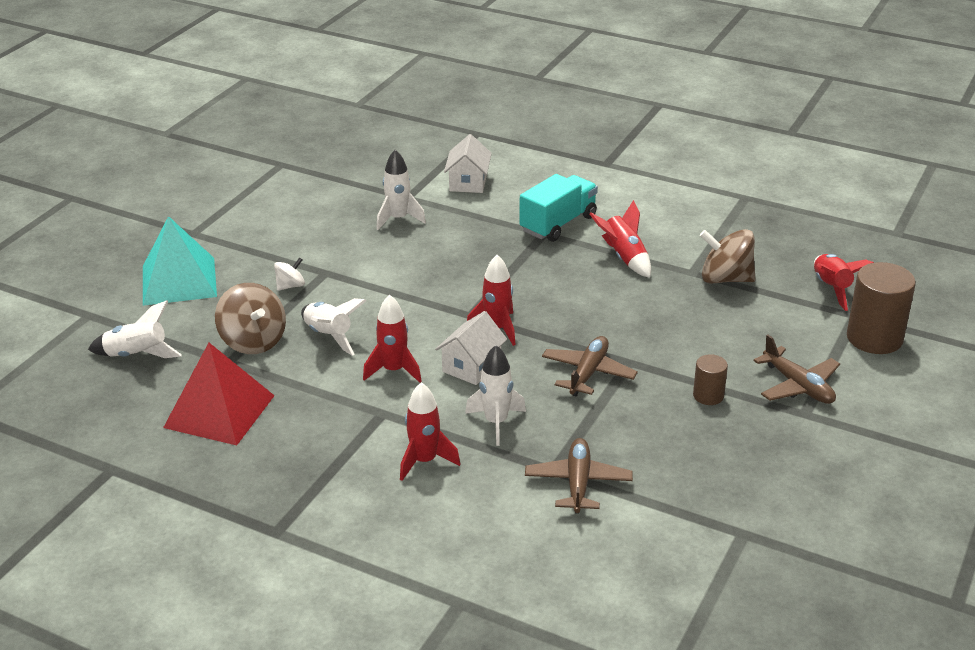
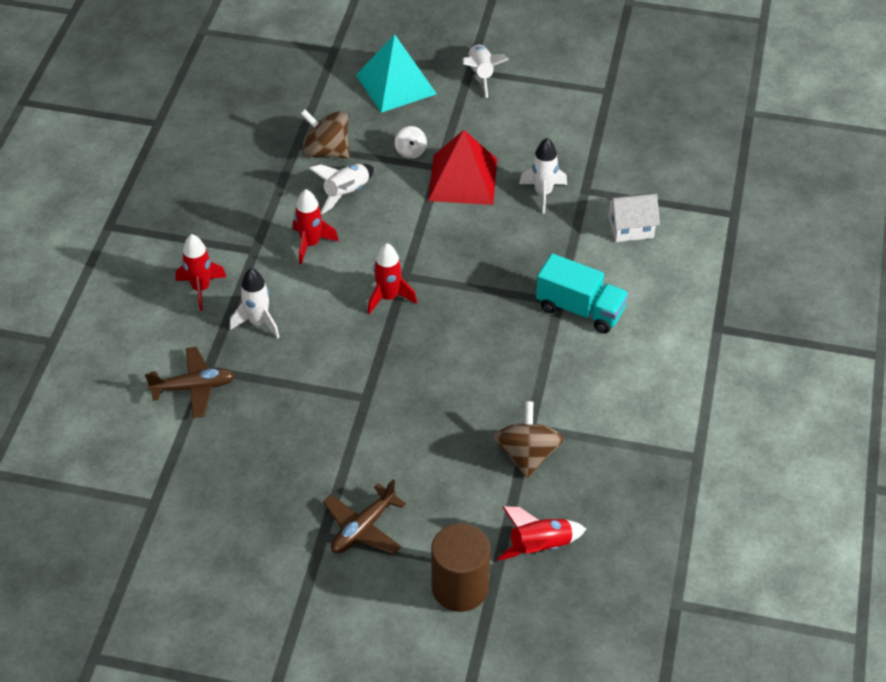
camera: 75 degrees right, 15 degrees up
white rocket [88,300,182,358] -> white rocket moved to [462,44,509,98]
red pyramid [163,343,275,445] -> red pyramid moved to [428,130,497,205]
brown spinning top [215,283,286,354] -> brown spinning top turned 75 degrees clockwise [300,109,349,158]
white spinning top [274,257,305,291] -> white spinning top turned 45 degrees clockwise [395,126,427,159]
white house [435,311,507,385] -> none
brown plane [542,336,638,397] -> none
red rocket [590,200,651,278] -> none
brown cylinder [693,354,728,405] -> none

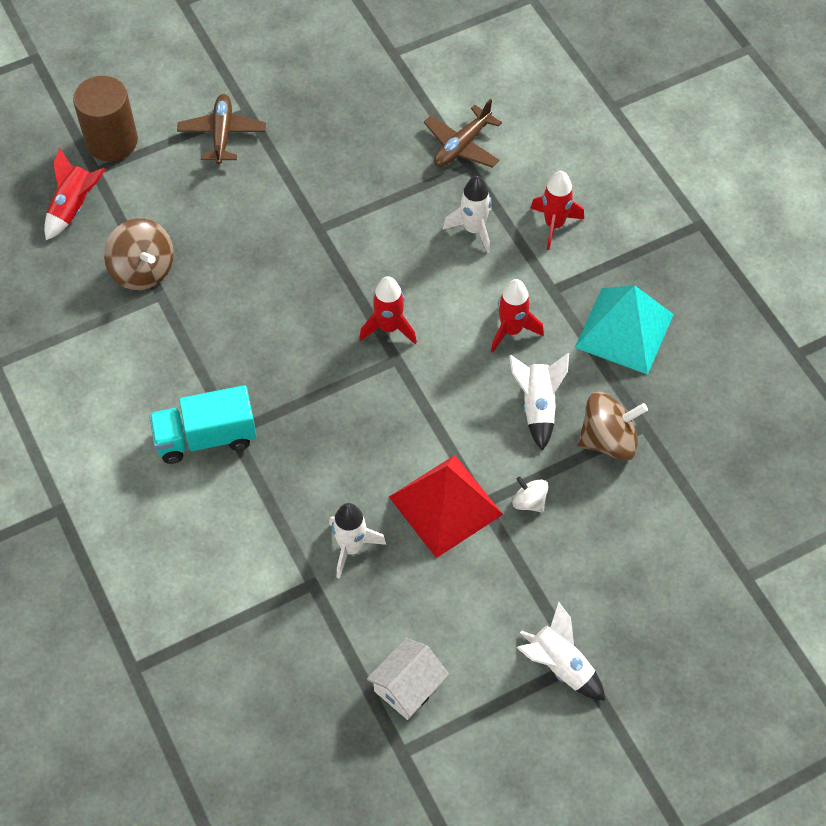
camera: 140 degrees right, 10 degrees up
turquoise pyramid [356,34,437,113] -> turquoise pyramid moved to [575,285,674,375]
white house [607,193,660,242] -> white house moved to [367,638,449,720]

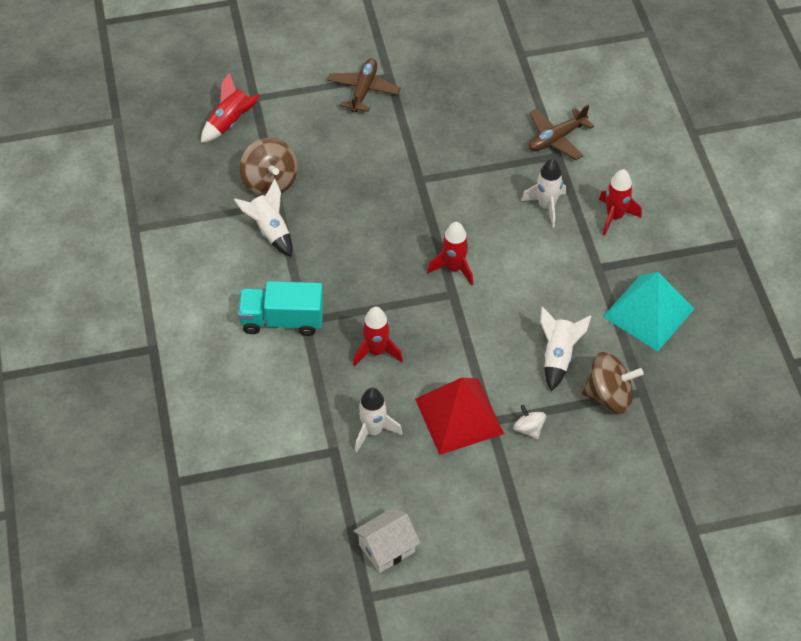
camera: 15 degrees right, 5 degrees down
brown cylinder [73,76,138,161] -> none
red rocket [491,279,544,353] -> red rocket moved to [353,307,403,367]
white rocket [517,602,605,701] -> white rocket moved to [234,179,293,257]

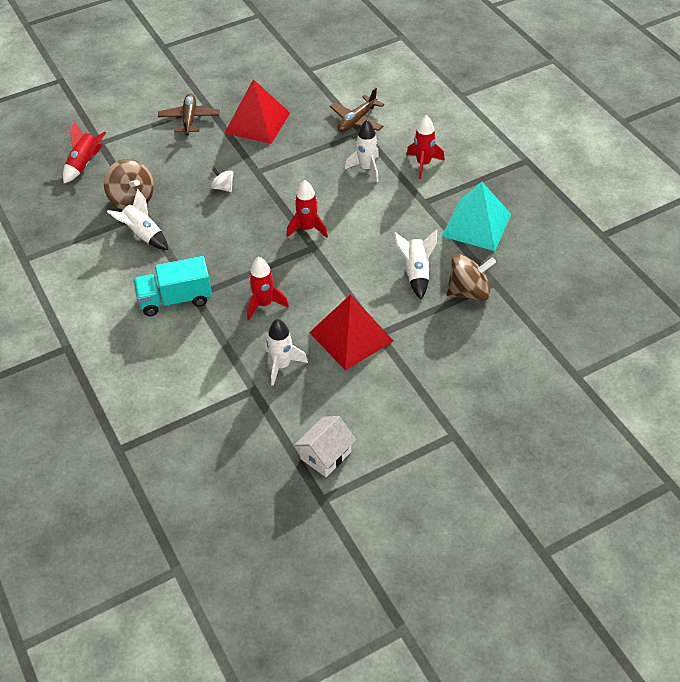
camera: 15 degrees left, 5 degrees down
white spinning top [513,405,546,439] -> white spinning top moved to [211,167,233,192]
none -> red pyramid [225,79,290,144]

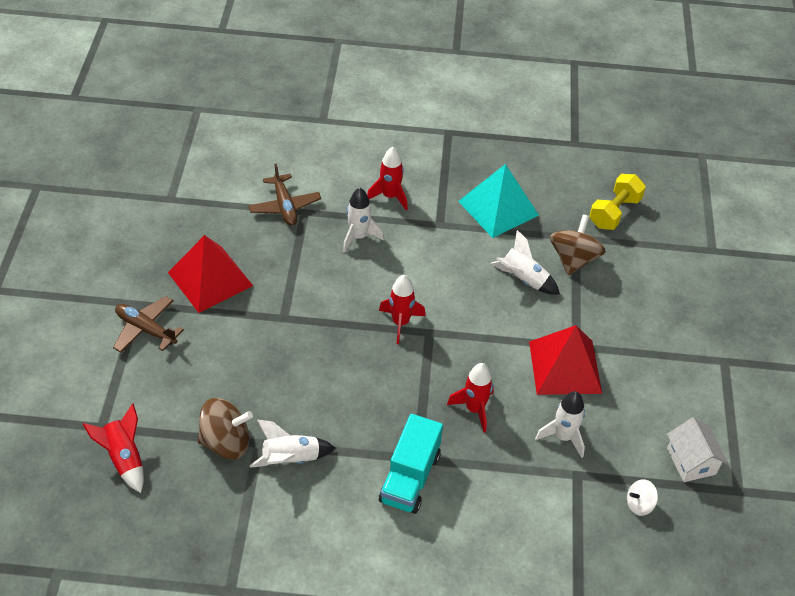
camera: 60 degrees left, 0 degrees up
white spinning top [211,167,233,192] -> white spinning top moved to [627,479,658,516]
none -> yellow dumbbell [589,174,646,230]

